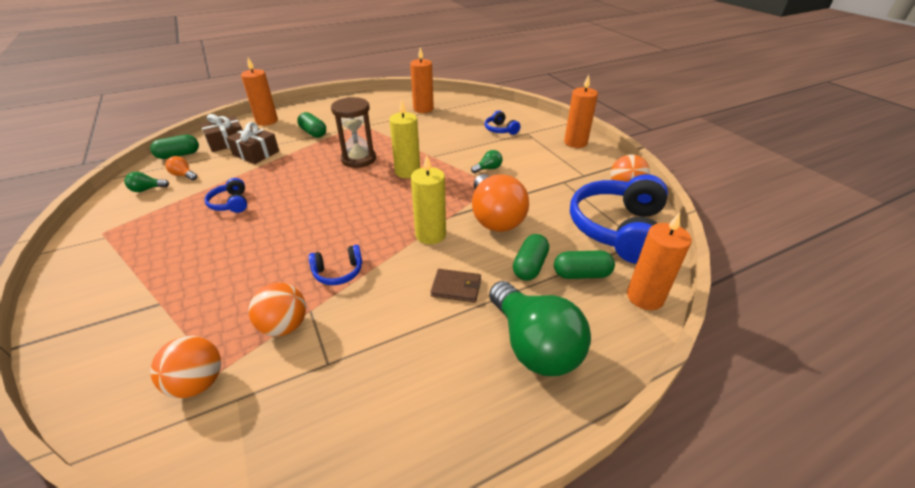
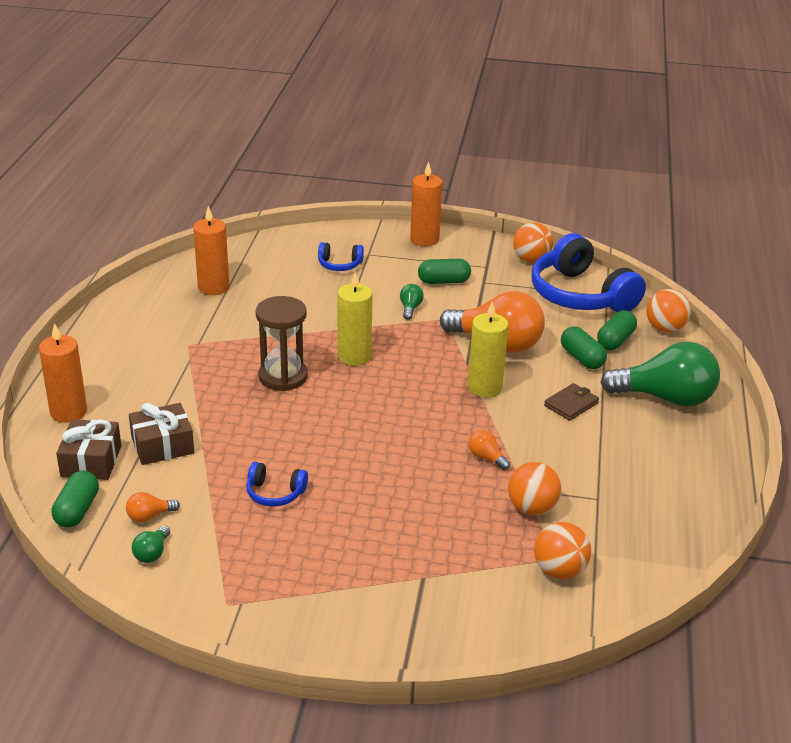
camera: 55 degrees left, 5 degrees down
green capsule [297,112,326,138] -> green capsule moved to [418,259,471,284]
blue headphones [309,245,362,285] -> orange light bulb [468,430,510,470]
orange candle [627,212,692,310] -> orange ball [647,289,691,332]

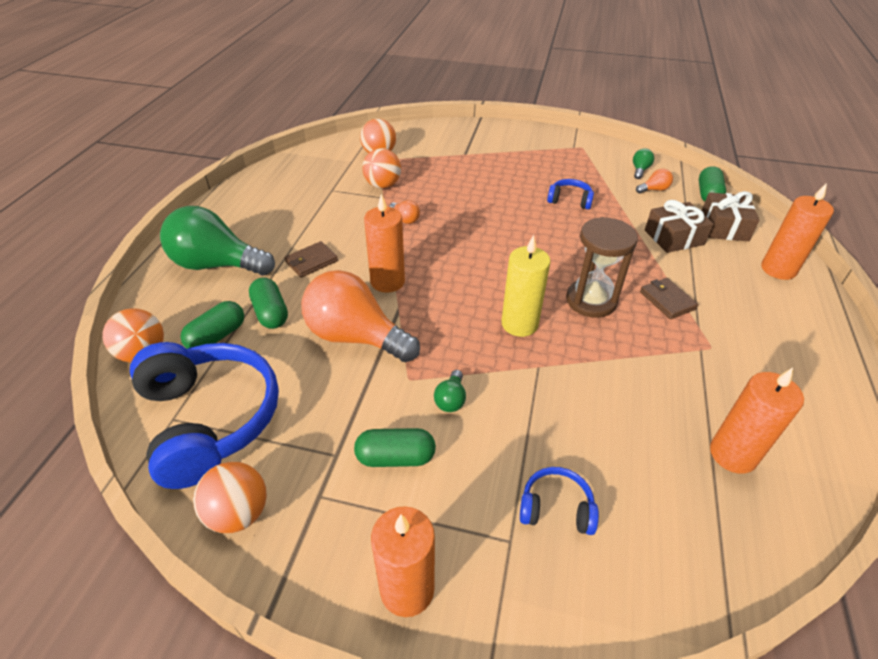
camera: 175 degrees left, 10 degrees up
yellow candle [468,301,508,397] -> orange candle [364,194,405,293]
none -> brown wallet [640,278,698,319]

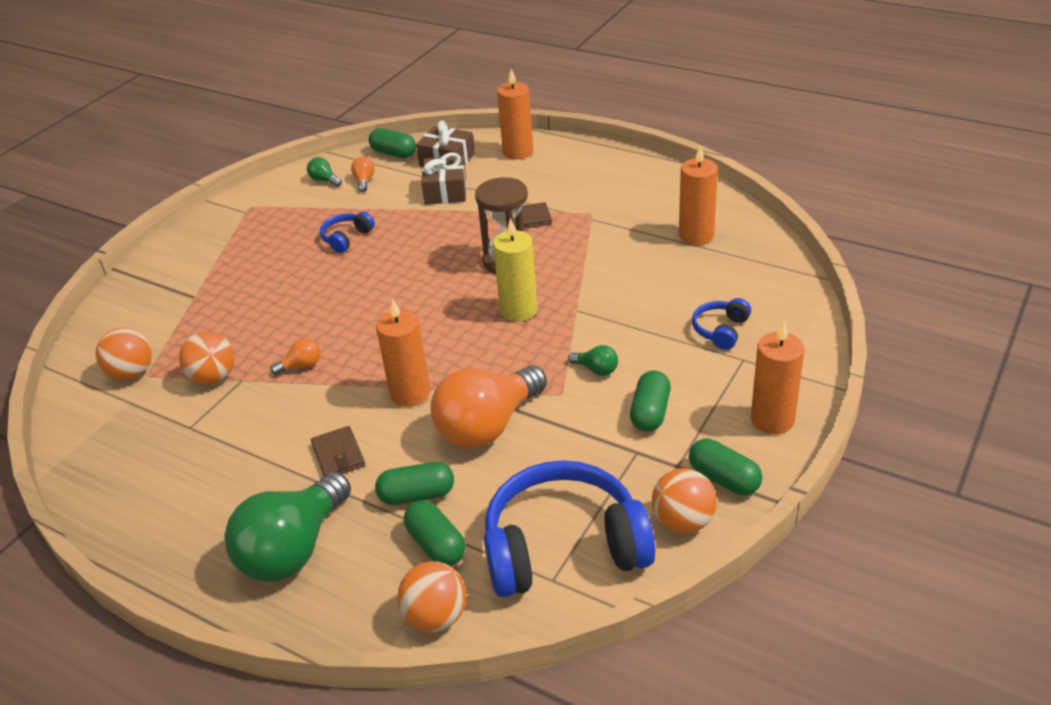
camera: 70 degrees left, 5 degrees down
none -> green capsule [689,439,762,495]

